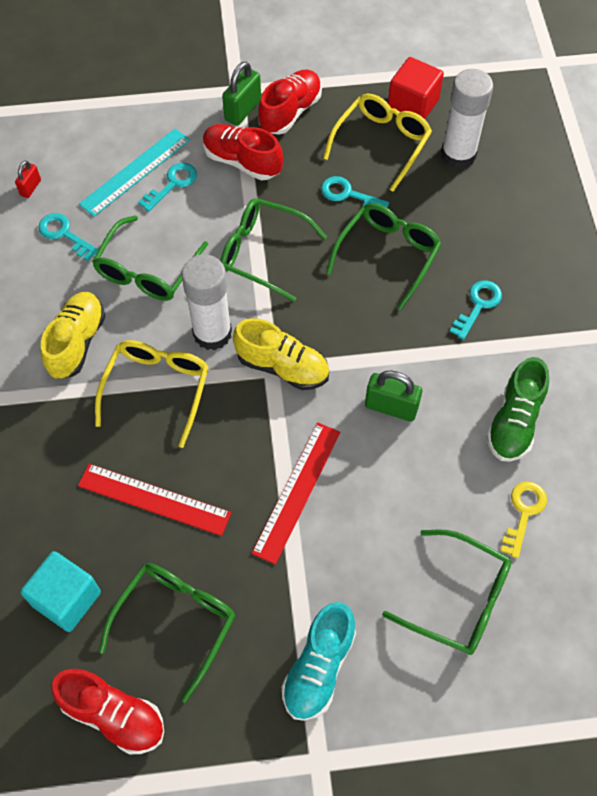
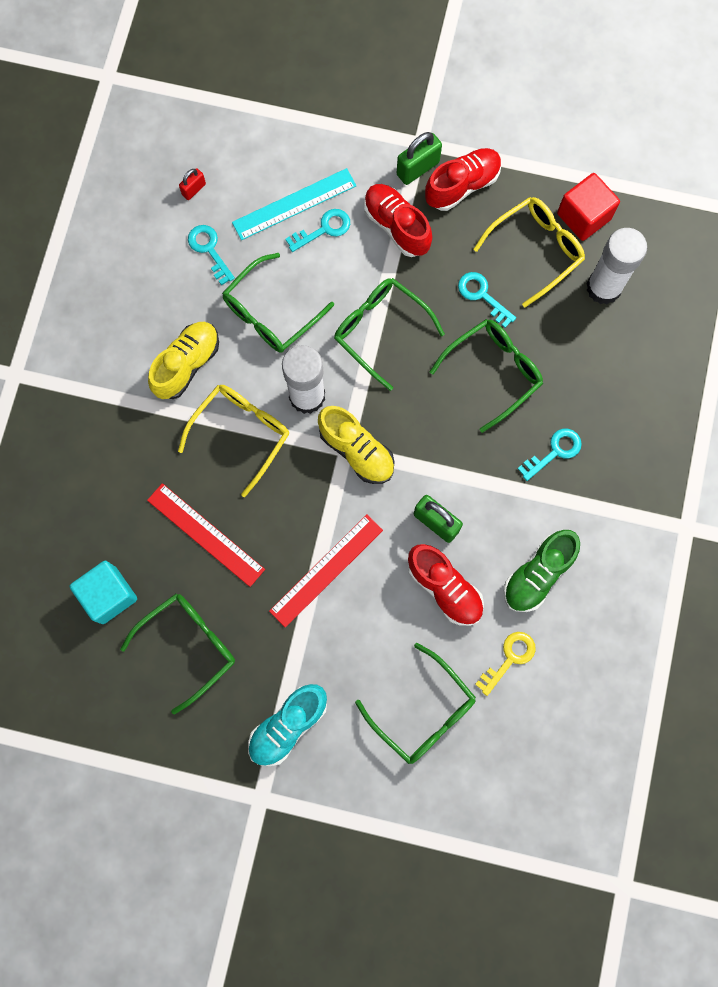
camera: 20 degrees right, 15 degrees up
red shoe [51,669,164,755] -> red shoe moved to [408,544,484,626]

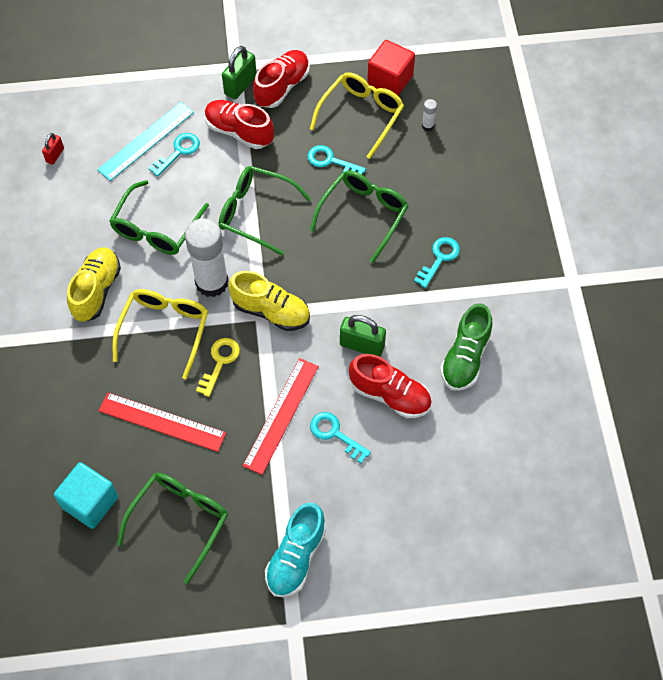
camera: 20 degrees left, 15 degrees down
turquoise key [188,225,235,286] -> turquoise key moved to [310,412,371,463]
green glasses [355,643,476,764] -> none
yellow key [475,632,536,696] -> yellow key moved to [196,338,240,397]
white glue stick [586,228,647,305] -> white glue stick [422,99,437,131], size x0.40

